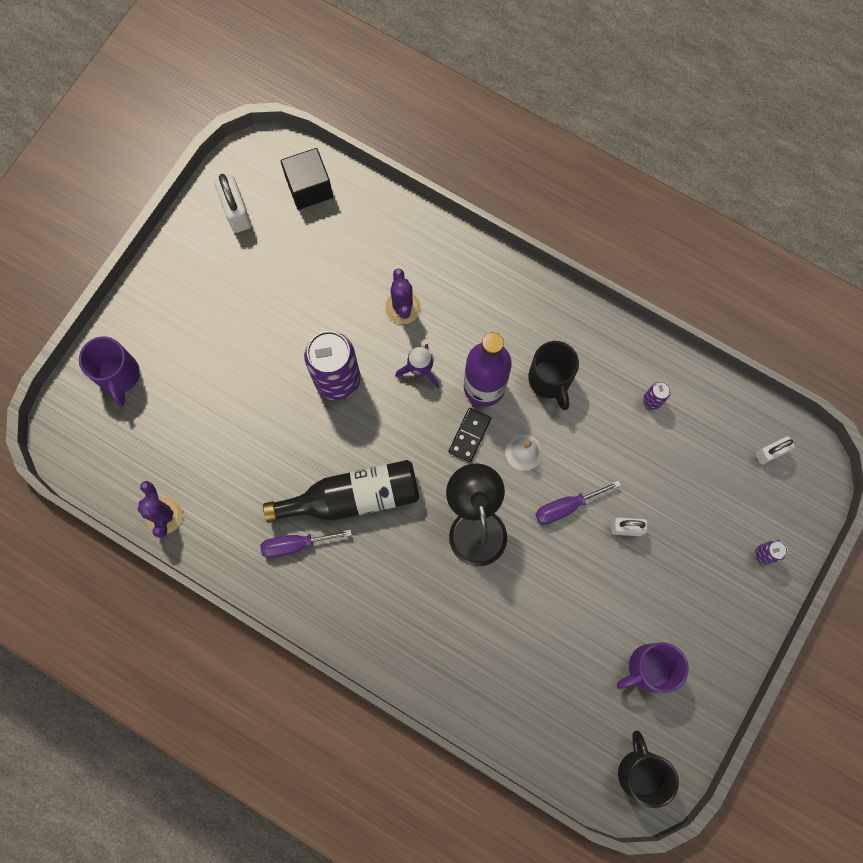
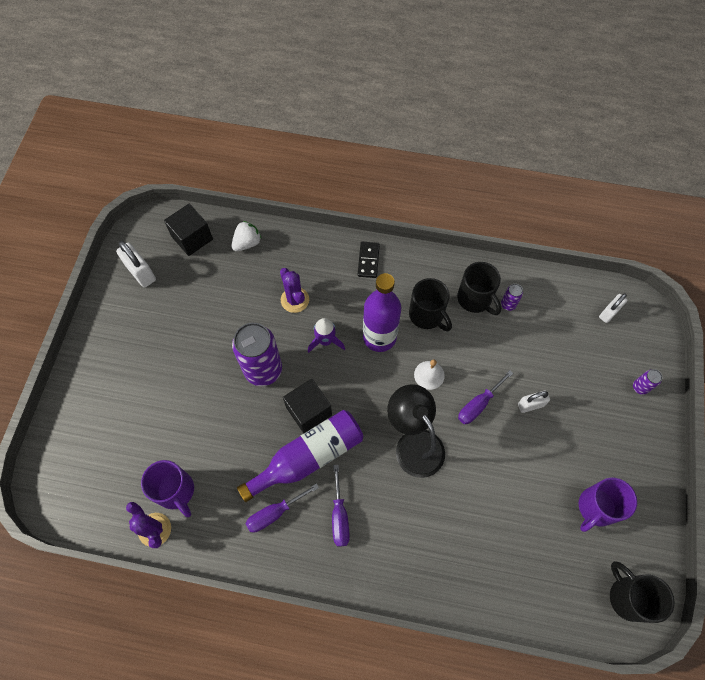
camera: 20 degrees left, 10 degrees down
purple mug [79,336,140,406] -> purple mug moved to [141,460,194,517]
black bottle [263,460,420,523] -> purple bottle [237,410,363,502]
black domino [449,408,491,462] -> black domino moved to [358,242,380,278]
none -> white strawberry [232,221,262,251]
none -> black cube [283,379,332,433]
none -> purple screwdriver [332,465,350,547]
none -> black mug [457,262,501,315]

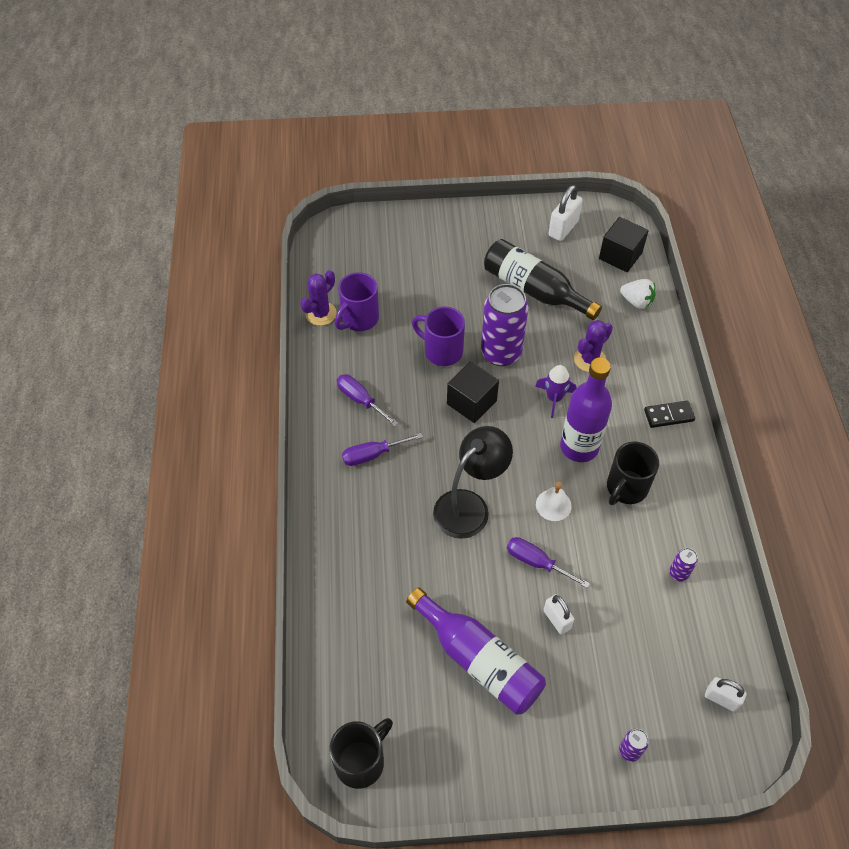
camera: 75 degrees right, 10 degrees down
purple bottle [237,410,363,502] -> purple bottle moved to [406,587,546,715]
black mug [457,262,501,315] -> none
purple mug [579,478,637,532] -> purple mug moved to [412,307,465,366]
none -> black bottle [484,239,602,320]

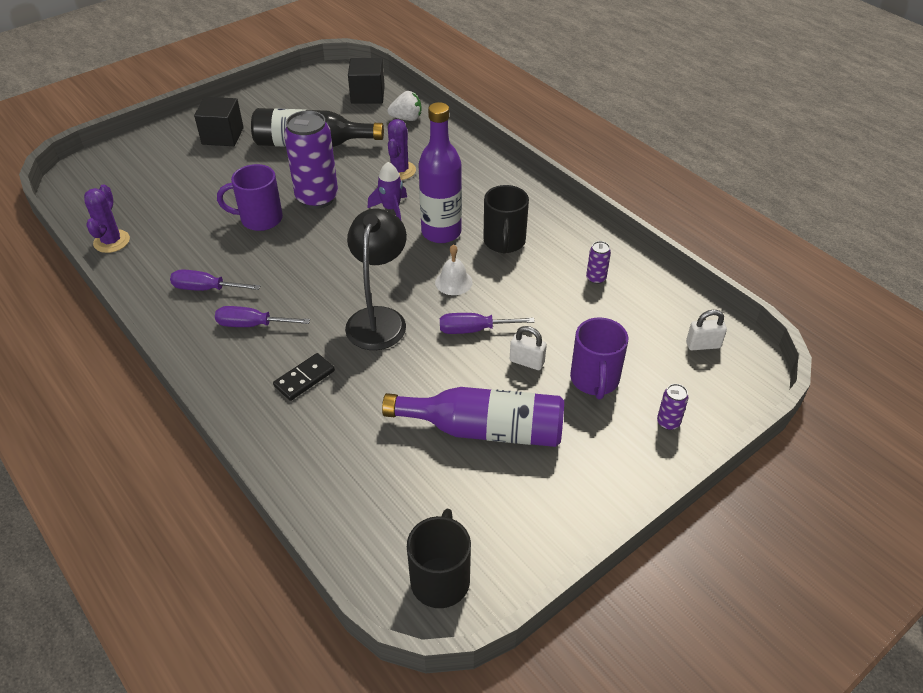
camera: 35 degrees left, 10 degrees down
purple mug [335,272,379,331] -> purple mug moved to [570,317,628,399]
purple screwdriver [342,433,423,466] -> purple screwdriver turned 60 degrees clockwise [215,306,310,327]
black cube [447,361,499,423] -> black cube moved to [194,97,244,146]
white padlock [548,185,583,241] -> none
black domino [644,401,695,428] -> black domino moved to [273,353,335,401]

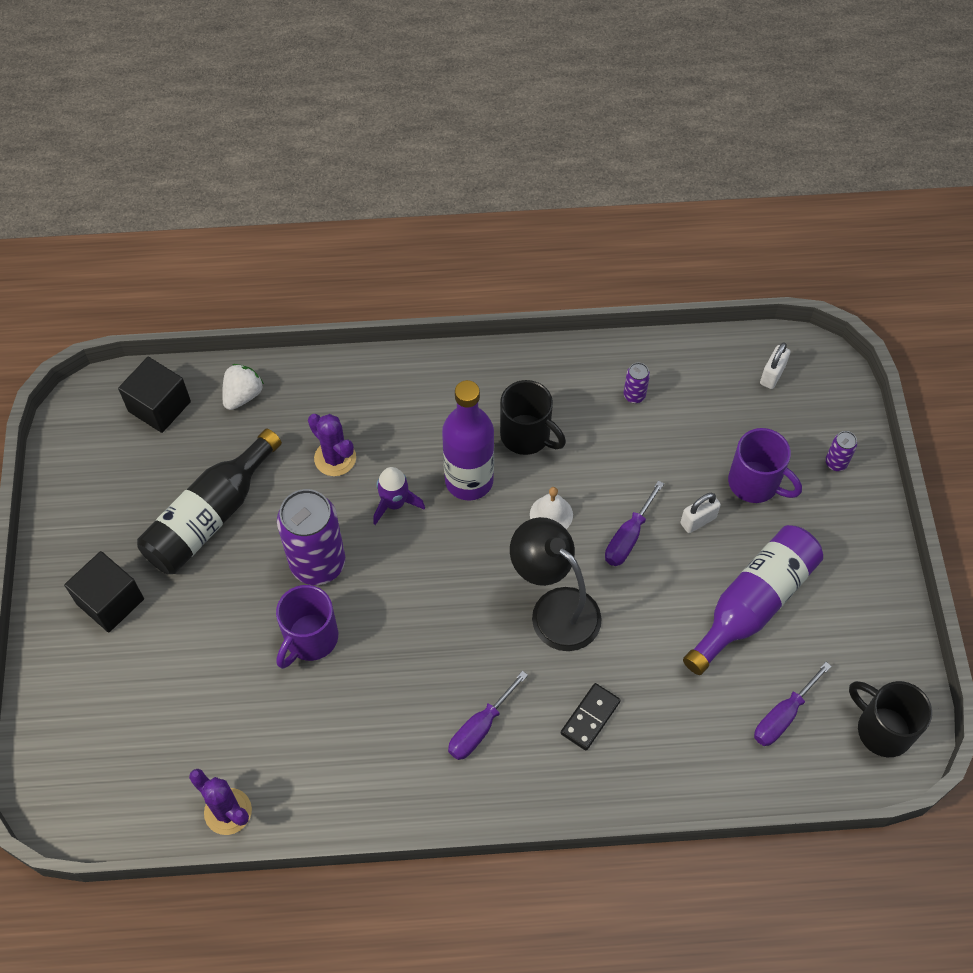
camera: 55 degrees left, 15 degrees up
purple screwdriver [170,269,260,291] -> purple screwdriver moved to [754,662,832,746]
black domino [273,353,335,401] -> black domino turned 45 degrees clockwise [561,683,621,751]

